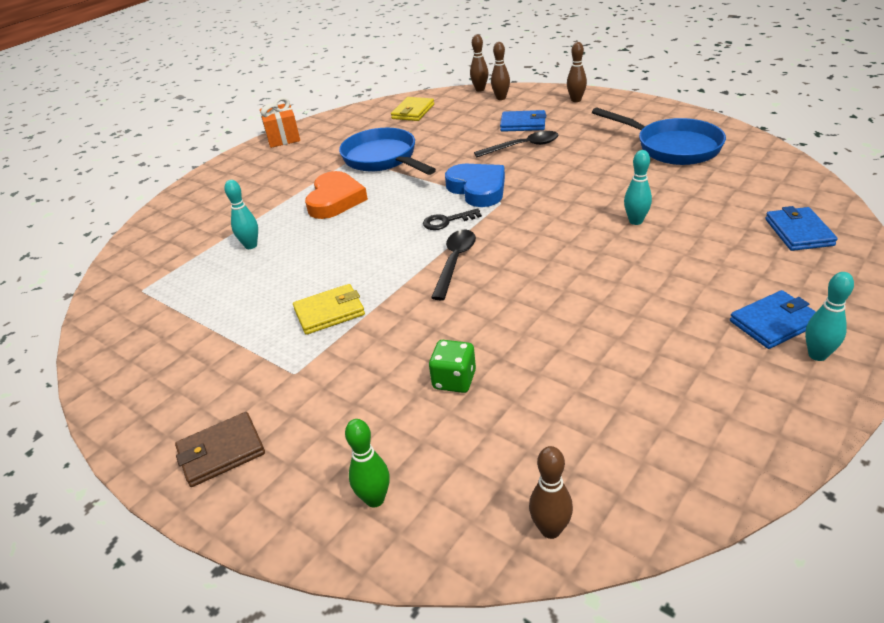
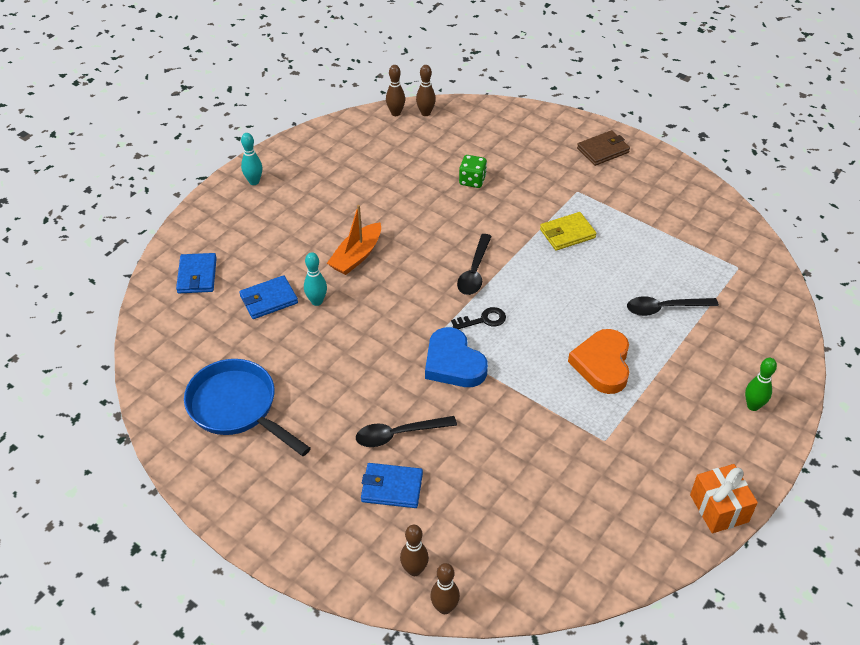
camera: 175 degrees right, 10 degrees up
turquoise bowling pin [225,180,258,249] -> black spoon [627,296,719,316]
blue pan [339,128,436,175] -> none
green bowling pin [345,419,390,507] -> green bowling pin moved to [745,358,777,411]
yellow wallet [391,97,434,121] -> none
brown bowling pin [567,42,587,102] -> brown bowling pin moved to [386,65,405,116]
blue wallet [730,290,816,349] -> blue wallet moved to [239,275,298,319]
none -> orange boat [327,205,381,275]

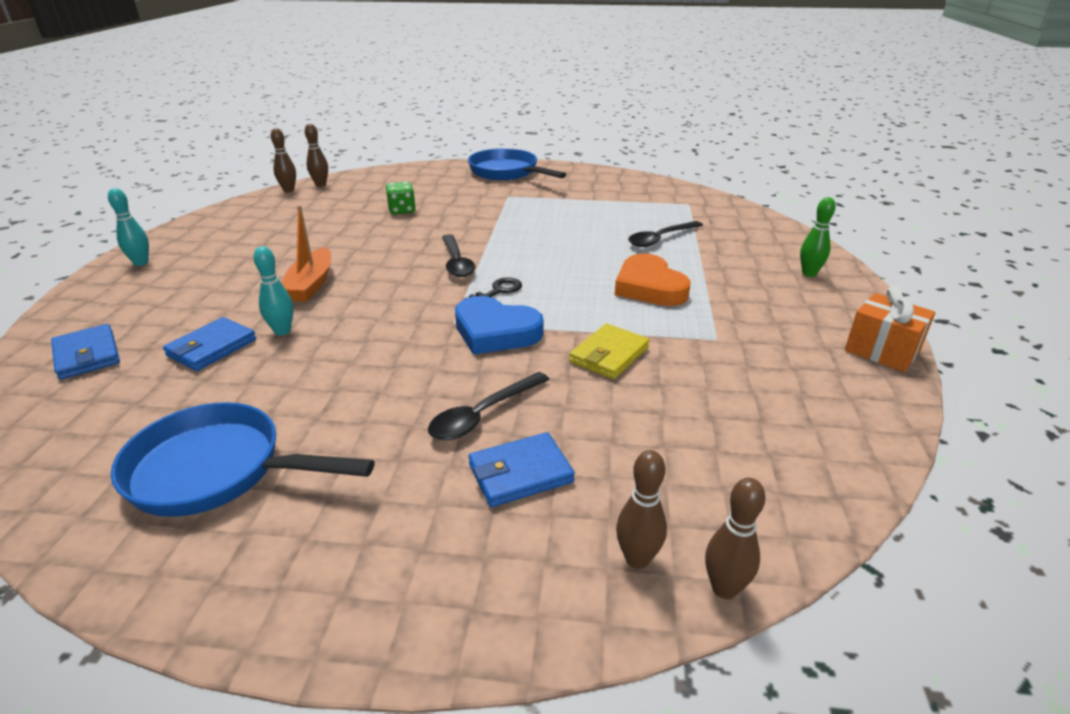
camera: 30 degrees left, 15 degrees down
yellow wallet [540,212,597,251] -> yellow wallet moved to [569,324,650,379]
brown wallet [577,130,630,166] -> blue pan [468,148,566,180]

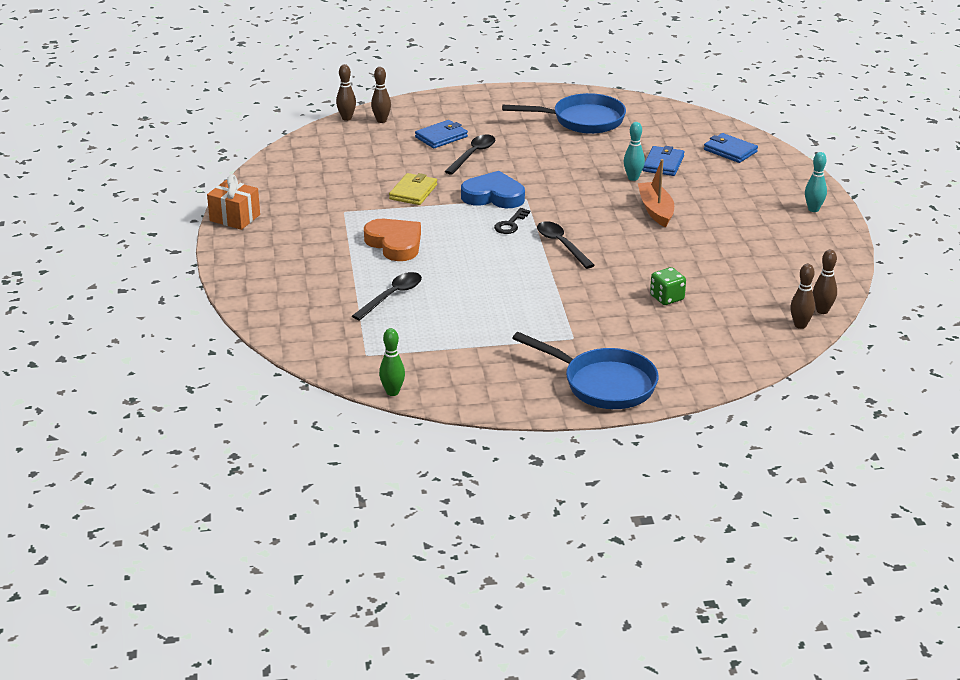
camera: 165 degrees right, 0 degrees up
green bowling pin [800,197,836,277] -> green bowling pin moved to [379,328,405,396]

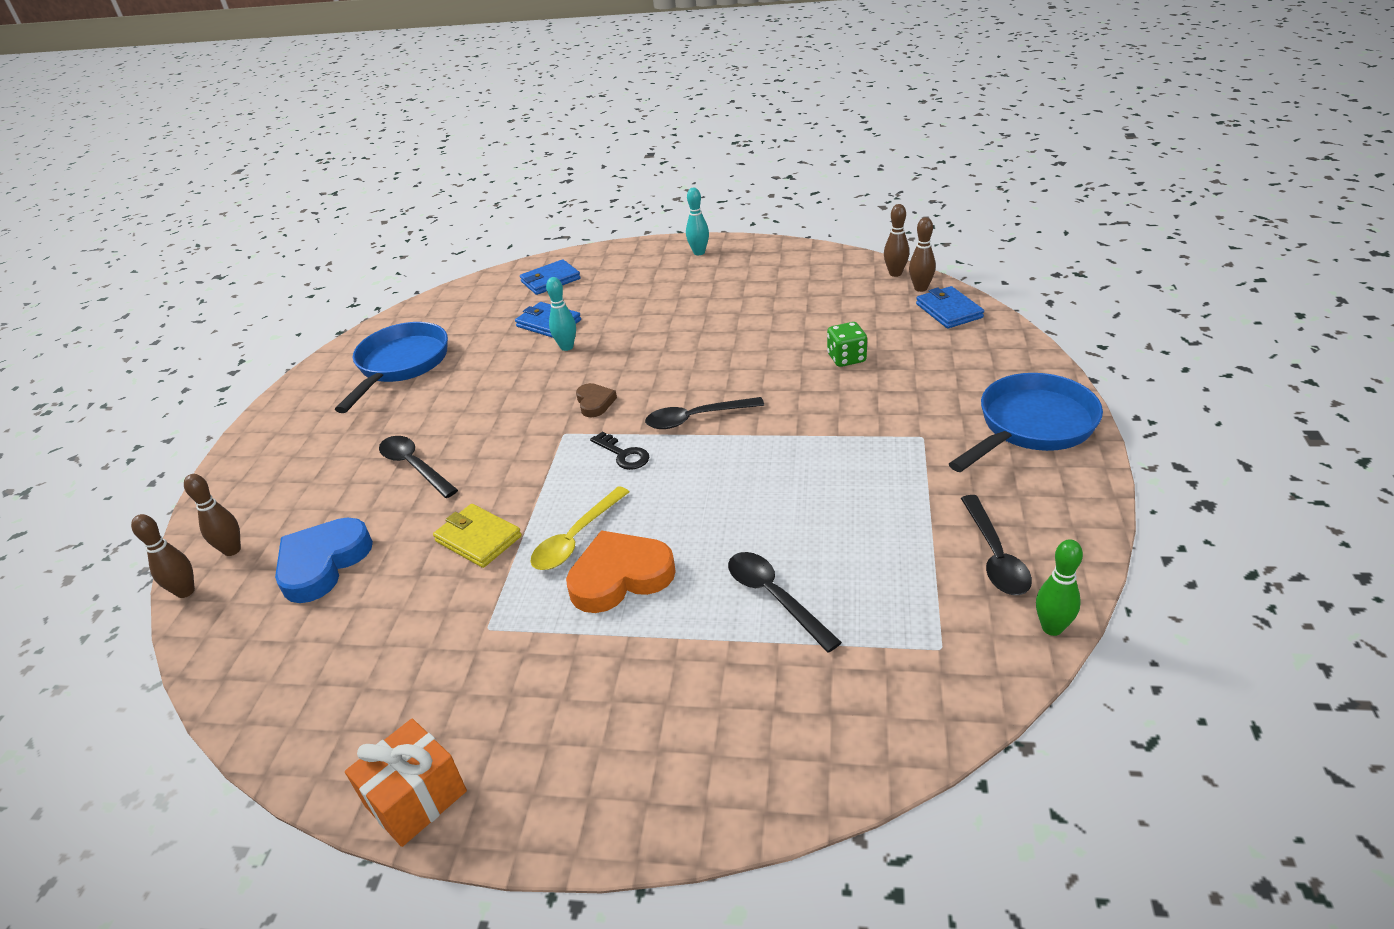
camera: 70 degrees left, 5 degrees up
blue wallet [415,120,468,148] -> blue wallet moved to [916,286,984,329]
blue heart [461,171,525,208] -> blue heart moved to [275,518,373,603]
orange boat [638,159,674,227] -> none
none -> yellow spoon [530,486,629,570]
none -> brown heart [576,383,617,417]
none -> black spoon [961,495,1032,595]

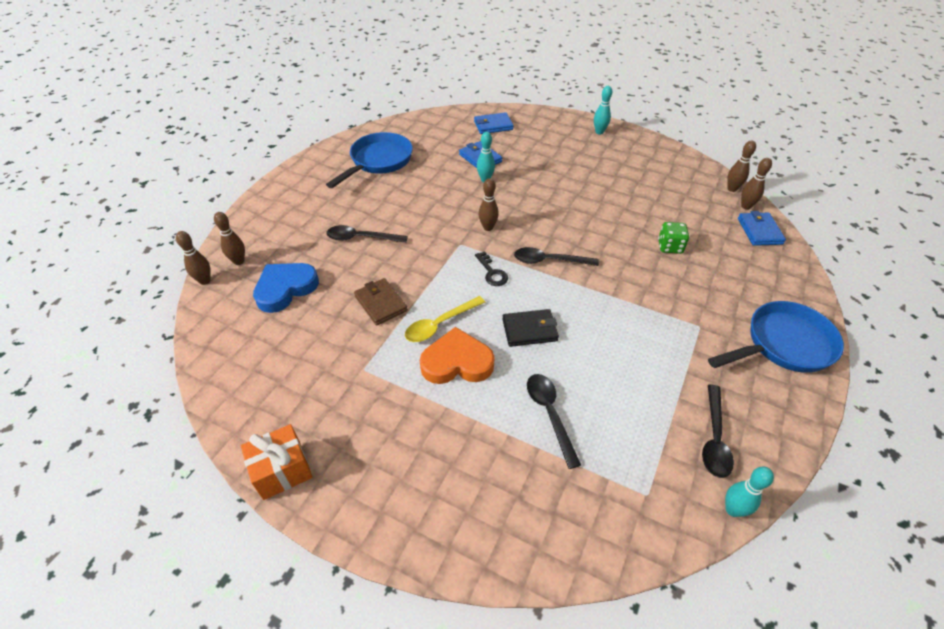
camera: 15 degrees right, 10 degrees up
black spoon [379,436,458,498] -> black spoon turned 60 degrees counterclockwise [326,225,408,243]
yellow wallet [433,504,522,568] -> brown wallet [354,278,408,326]
brown heart [576,383,617,417] -> brown bowling pin [479,178,499,231]
green bowling pin [1036,539,1083,636] -> turquoise bowling pin [725,467,774,517]
none -> black wallet [502,309,559,347]

